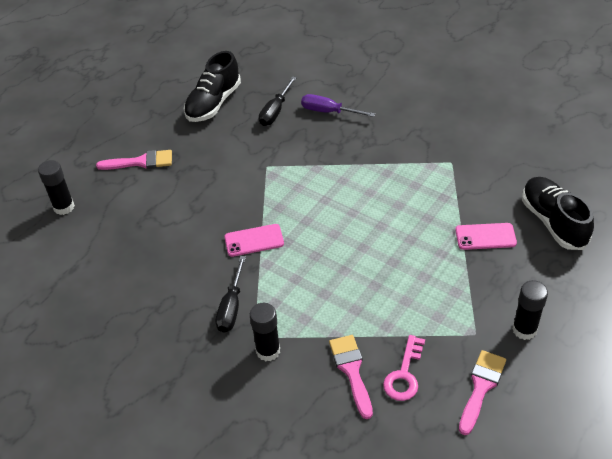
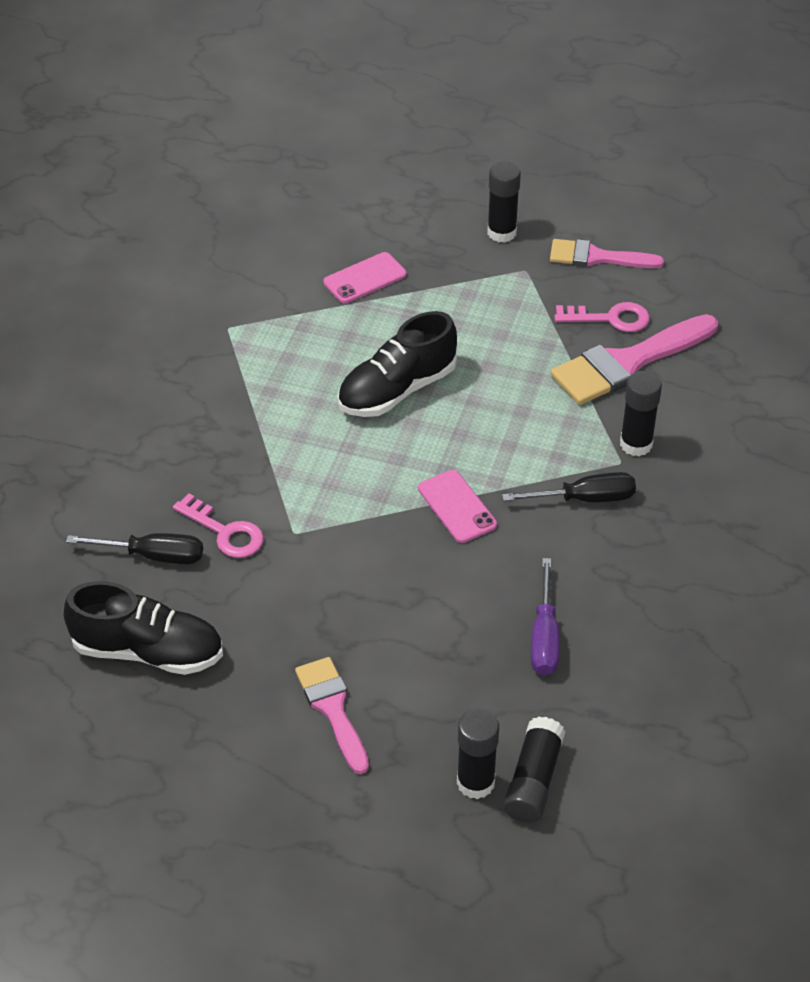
camera: 110 degrees left, 0 degrees up
purple screwdriver [301,94,375,117] -> purple screwdriver moved to [531,558,560,676]
pink brush [329,335,373,419] -> pink brush [550,314,718,405], size x1.57
pink phone [455,223,517,250] -> pink phone turned 75 degrees clockwise [323,252,406,303]
black shoe [522,177,594,250] -> black shoe moved to [337,311,457,417]
none -> pink key [173,493,264,558]
none -> black glue stick [504,716,565,823]

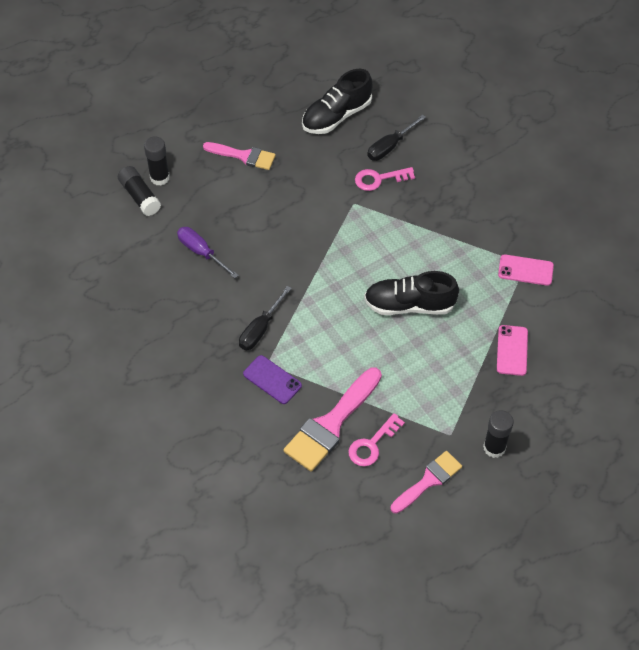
camera: 130 degrees right, 10 degrees up
black shoe [337,311,457,417] -> black shoe turned 90 degrees counterclockwise [364,271,459,315]
pink phone [418,470,497,543] -> pink phone moved to [498,254,554,286]
pink brush [550,314,718,405] -> pink brush turned 150 degrees counterclockwise [284,368,382,472]
black glue stick [620,371,662,456] -> purple phone [243,355,302,404]

